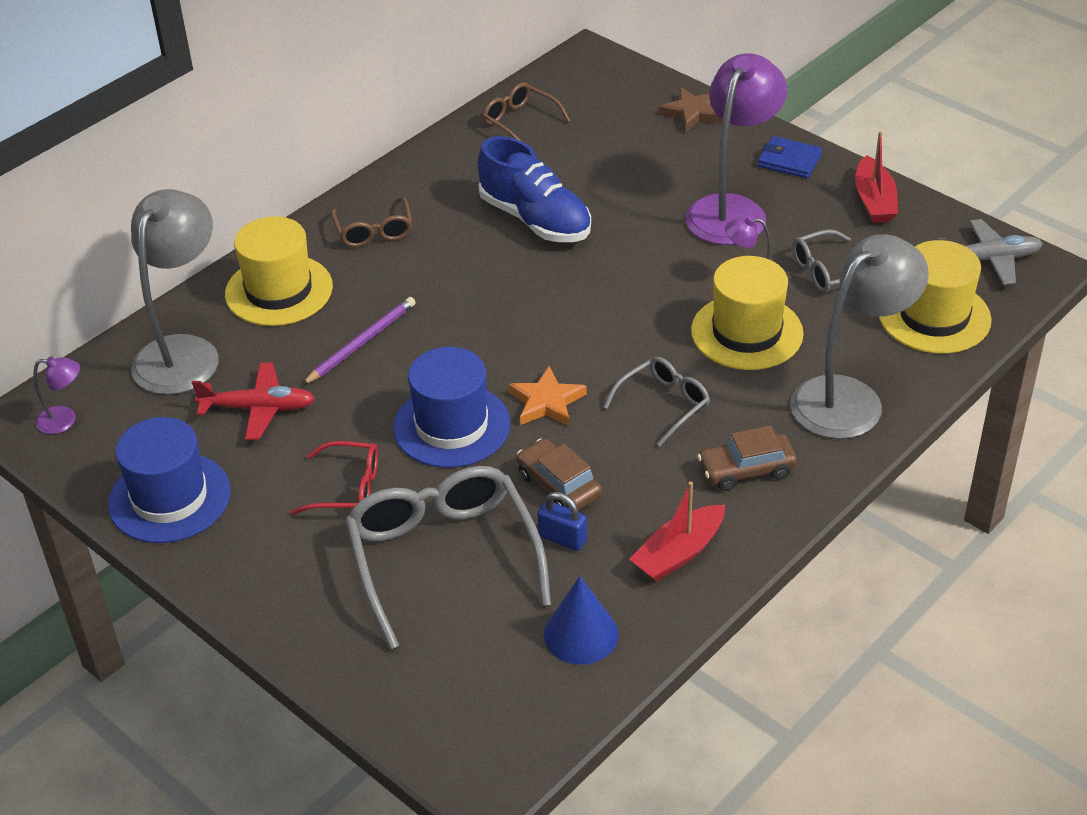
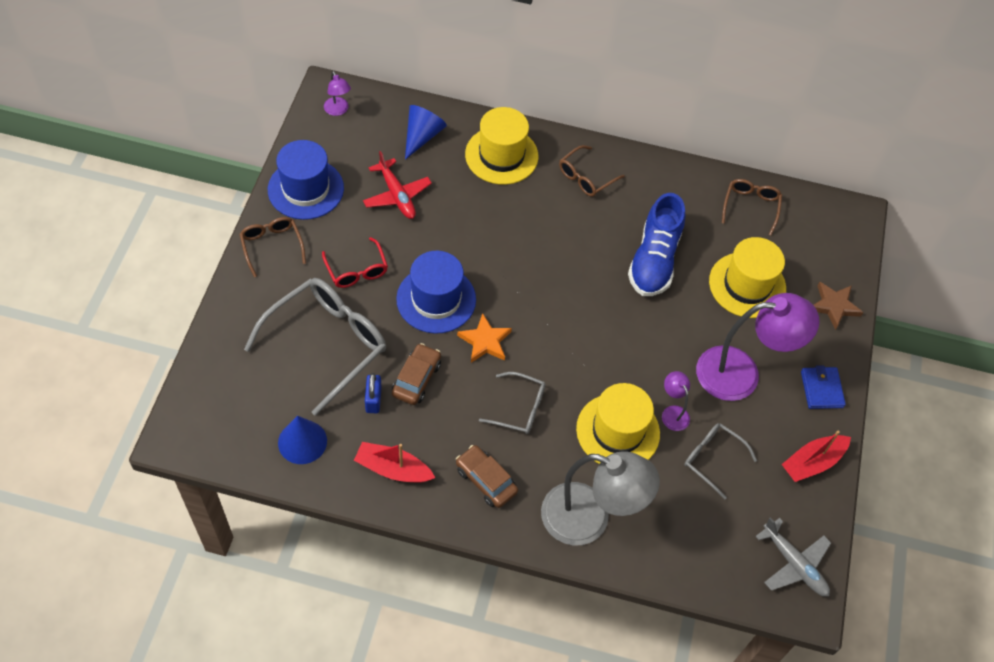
camera: 55 degrees right, 15 degrees up
grey lamp [131,189,219,395] -> blue cone [405,105,447,160]
purple pencil [302,297,416,385] -> none
yellow hat [879,240,992,354] -> yellow hat moved to [709,237,786,318]
none -> brown glasses [239,217,306,277]

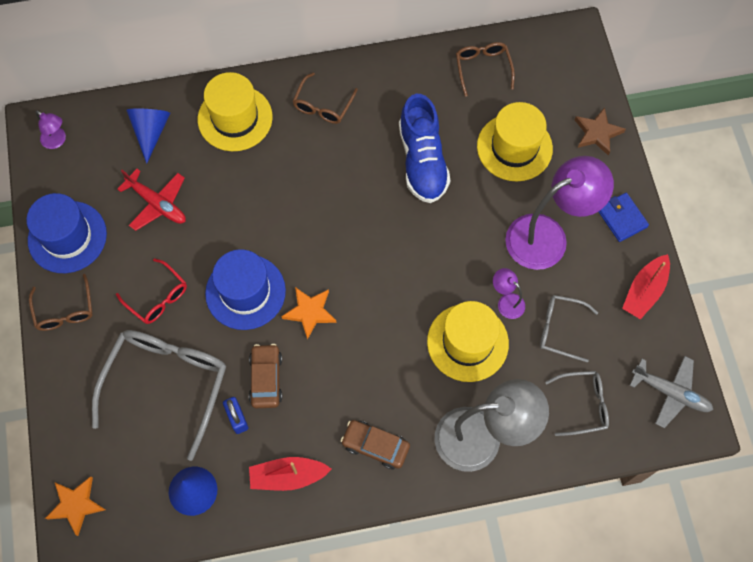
camera: 20 degrees left, 10 degrees up
brown glasses [239,217,306,277] -> brown glasses turned 150 degrees counterclockwise [29,274,93,331]
grey glasses [479,372,545,434] -> grey glasses moved to [545,371,609,436]
none -> orange star [45,476,106,536]

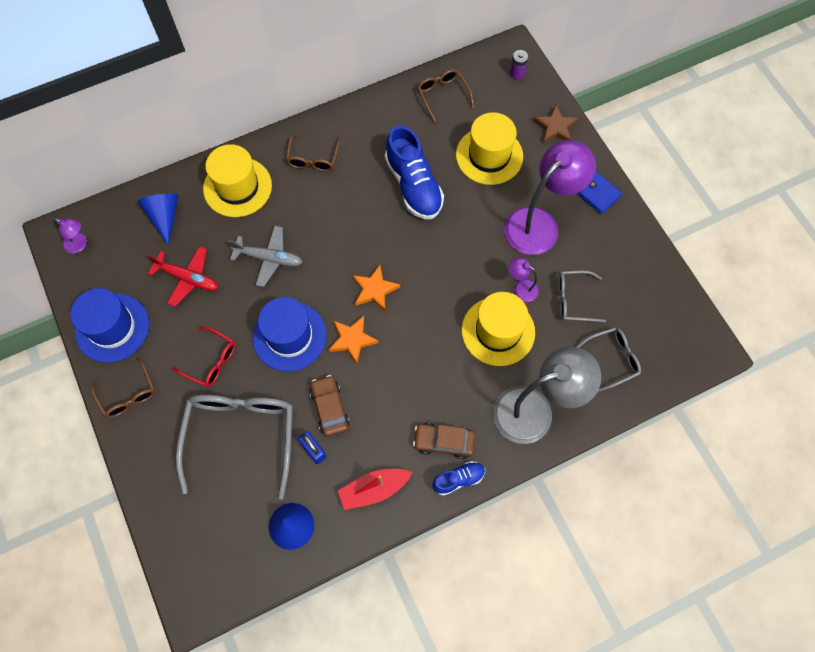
camera: 15 degrees left, 0 degrees up
orange star [45,476,106,536] -> orange star moved to [352,265,400,311]
red boat [622,254,670,320] -> none
grey plane [629,356,713,428] -> grey plane moved to [228,226,303,287]
none -> blue shoe [433,461,485,496]
none -> purple battery [510,50,528,79]

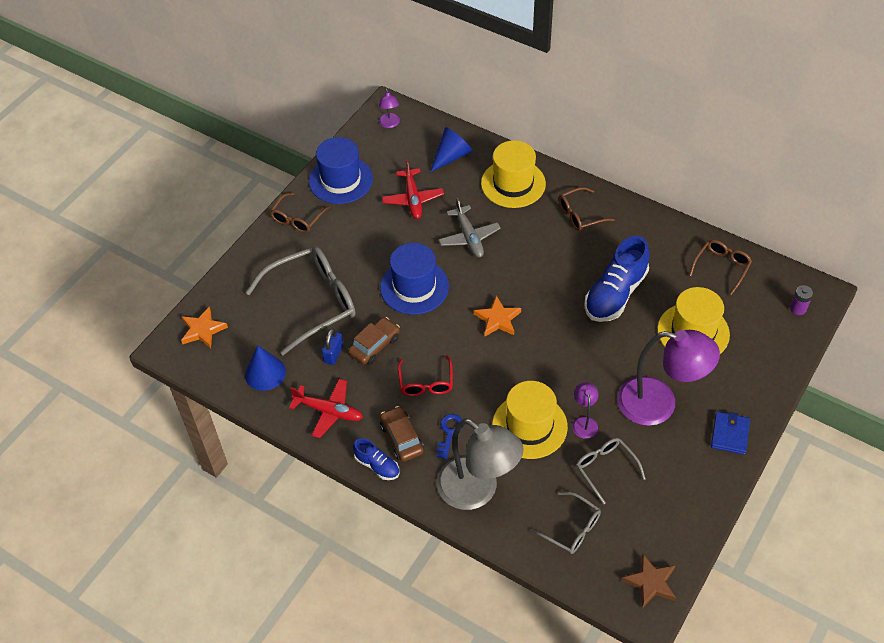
camera: 60 degrees right, 15 degrees down
red glasses [171,327,236,387] -> red glasses moved to [398,355,453,396]
orange star [329,316,379,364] -> orange star moved to [181,307,228,349]
red boat [338,469,413,510] -> red plane [289,379,363,438]
brown star [533,105,579,143] -> brown star moved to [622,554,676,608]
none -> blue key [436,414,463,460]

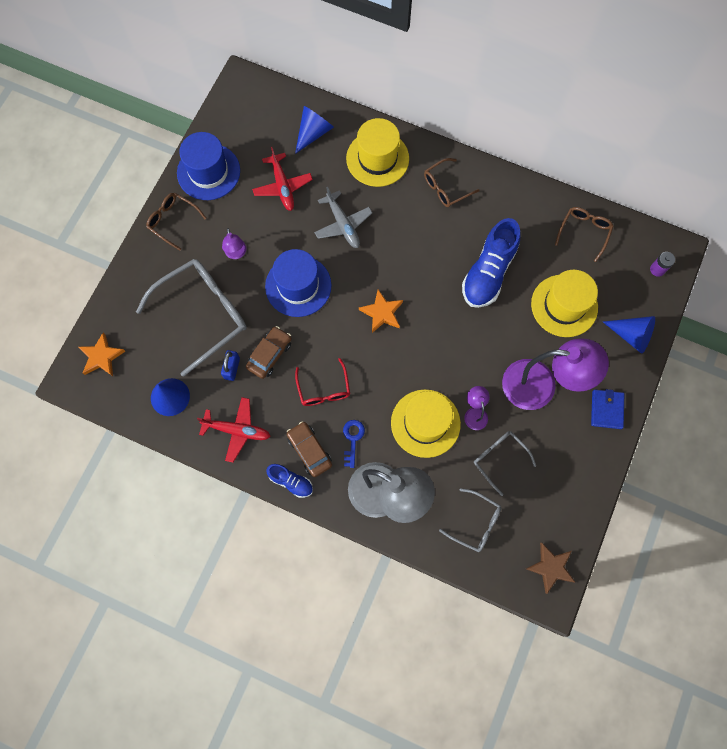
camera: 10 degrees left, 20 degrees up
brown glasses [270,193,330,233] -> brown glasses turned 105 degrees clockwise [146,193,206,250]
purple lamp [379,89,400,128] -> purple lamp moved to [222,228,246,259]
none -> blue cone [603,316,655,354]

